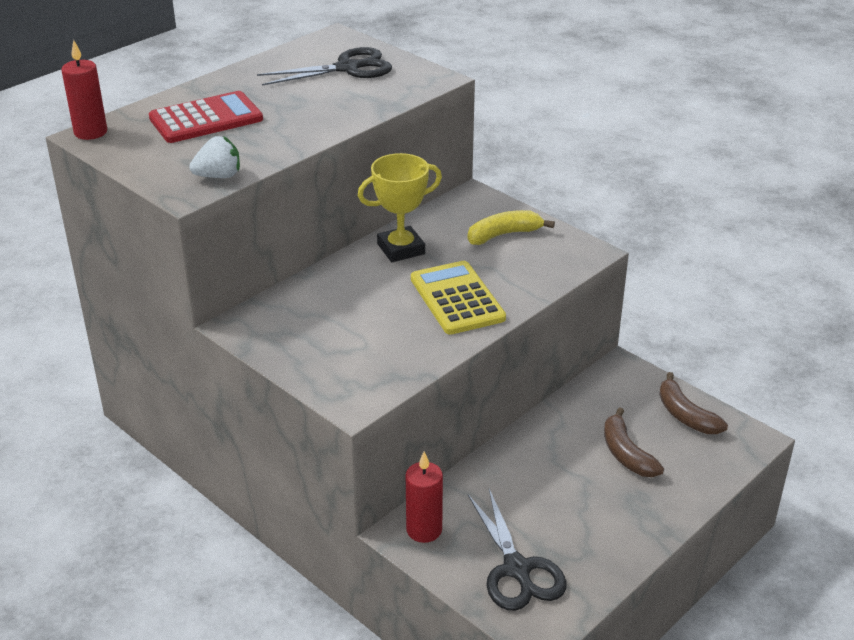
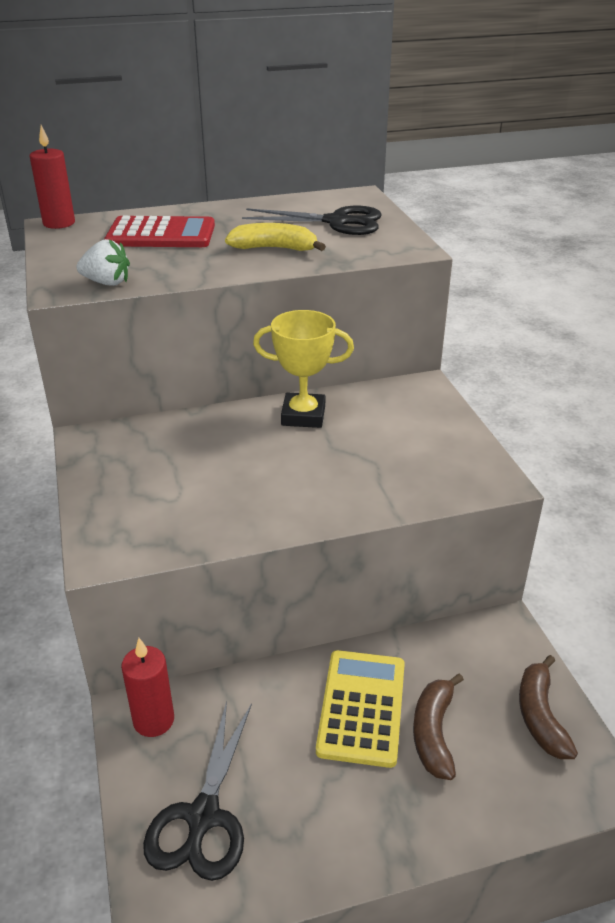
camera: 30 degrees right, 0 degrees up
yellow calculator [411,261,506,335] -> yellow calculator moved to [316,650,405,768]
yellow banana [467,210,555,245] -> yellow banana moved to [225,223,326,251]

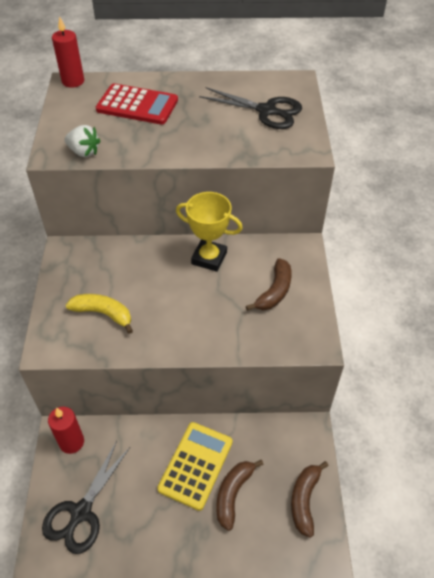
camera: 15 degrees right, 15 degrees up
yellow banana [225,223,326,251] -> yellow banana moved to [66,294,133,334]
none -> brown banana [246,258,292,311]

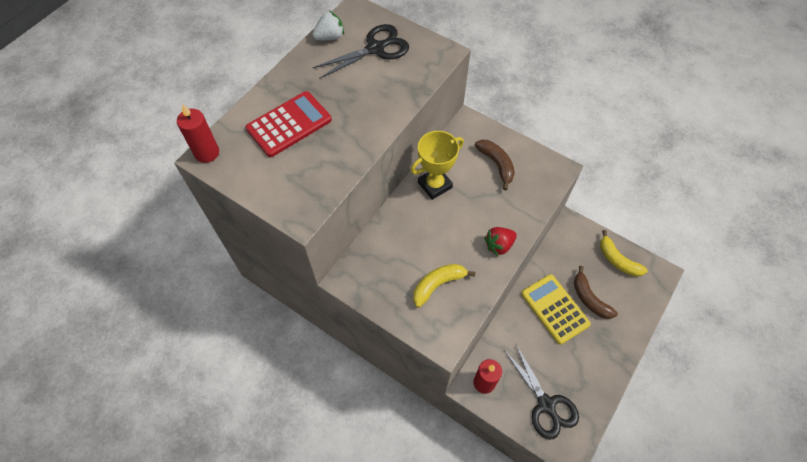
camera: 55 degrees left, 10 degrees up
white strawberry [64,125,101,157] -> white strawberry moved to [312,11,344,40]
brown banana [291,461,329,538] -> yellow banana [600,230,648,277]
none -> red strawberry [484,227,517,256]

